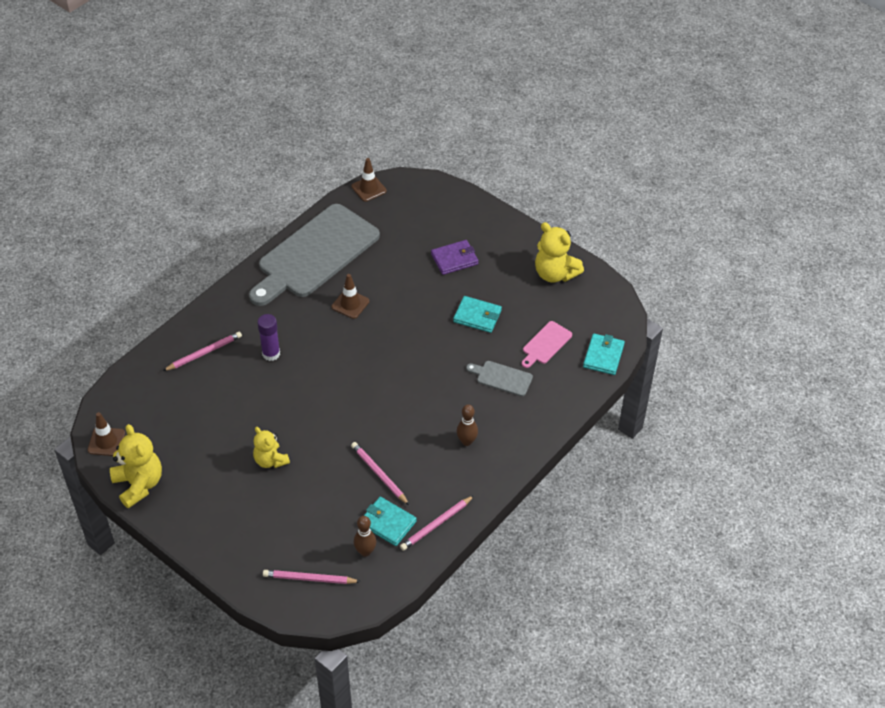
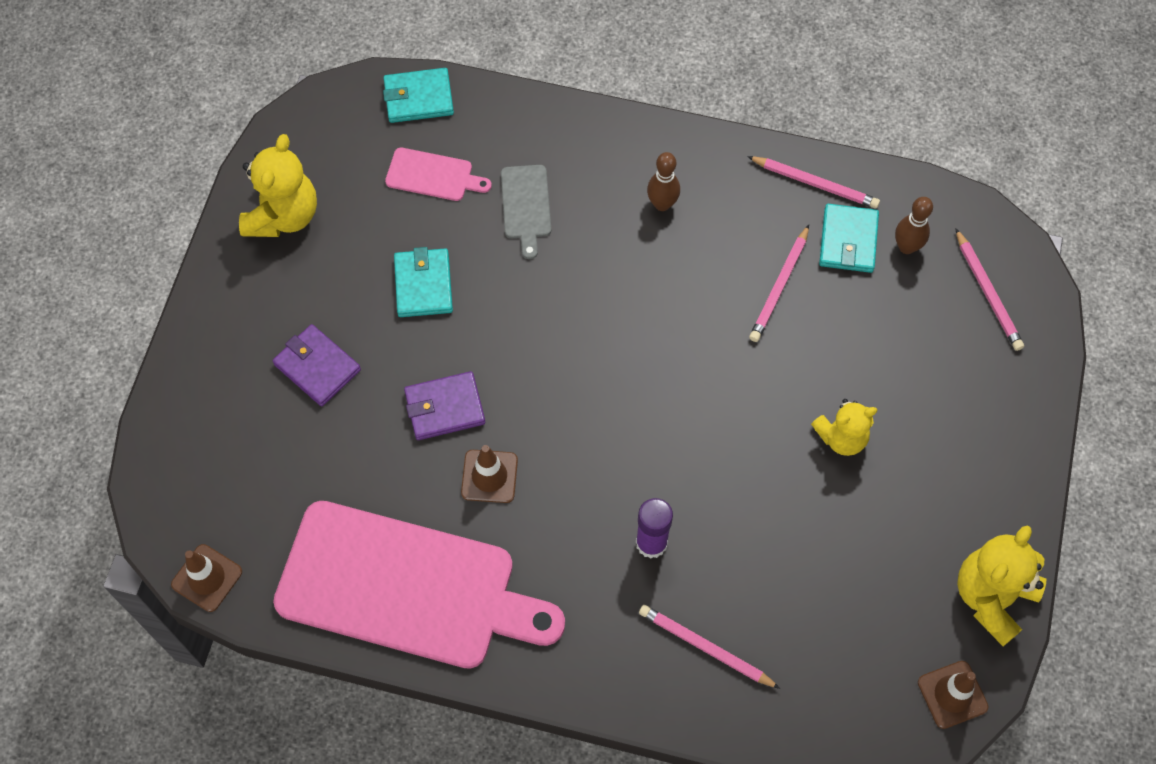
camera: 115 degrees left, 15 degrees up
grey cutting board [249,204,380,306] -> pink cutting board [273,501,565,669]
yellow teddy bear [253,427,290,468] -> yellow teddy bear turned 45 degrees clockwise [811,399,877,456]
none -> purple wallet [404,371,485,440]

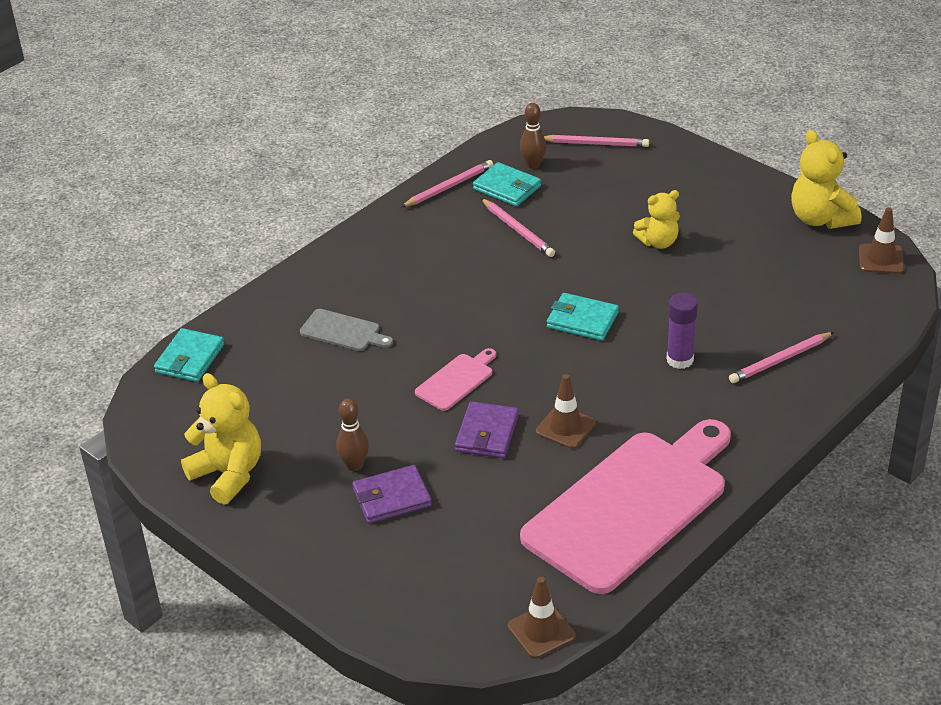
camera: 60 degrees left, 25 degrees down
pink cutting board [385,148,492,201] -> pink cutting board moved to [415,348,496,411]
turquoise wallet [394,247,453,317] -> turquoise wallet moved to [547,293,619,341]
brown bowling pin [647,152,680,211] -> brown bowling pin moved to [336,399,369,471]
yellow teddy bear [811,399,877,456] -> yellow teddy bear turned 60 degrees clockwise [633,190,680,249]

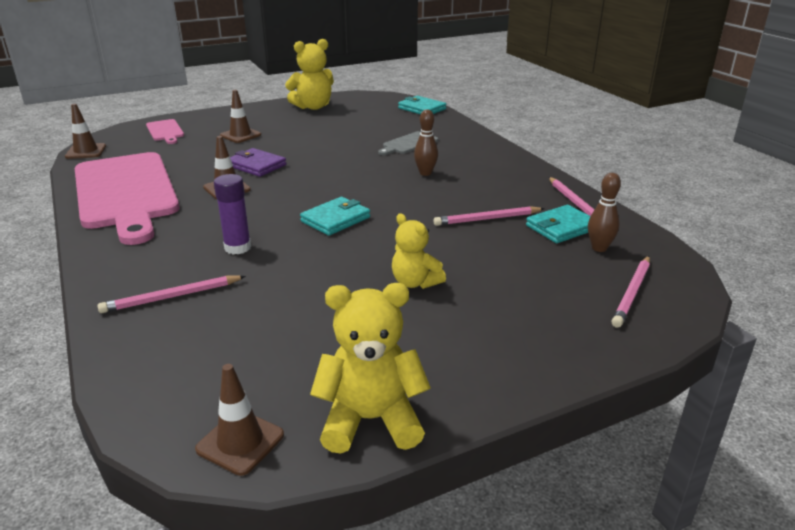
camera: 110 degrees right, 10 degrees down
brown bowling pin [336,399,369,471] -> brown bowling pin moved to [414,109,438,176]
purple wallet [352,465,432,524] -> brown traffic cone [220,90,261,143]
pink cutting board [415,348,496,411] -> pink cutting board moved to [146,119,184,144]
yellow teddy bear [633,190,680,249] -> yellow teddy bear turned 45 degrees counterclockwise [392,213,446,289]
pink pencil [729,332,834,383] -> pink pencil turned 105 degrees counterclockwise [98,275,246,313]

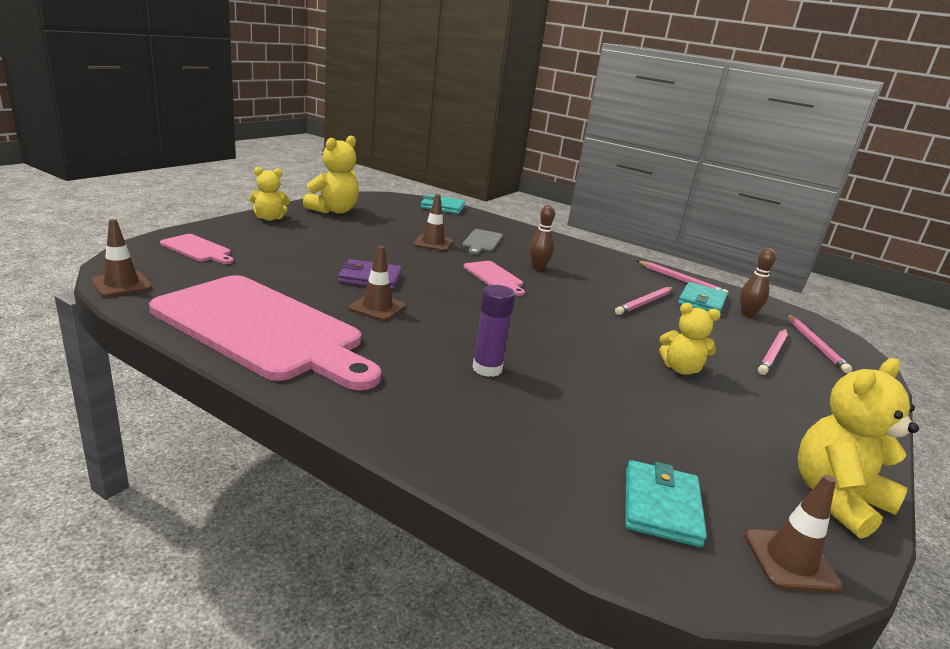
camera: 35 degrees left, 5 degrees down
pink pencil [98,275,246,313] -> pink pencil moved to [758,329,788,375]
brown traffic cone [220,90,261,143] -> brown traffic cone moved to [413,194,453,251]
turquoise wallet [300,197,370,236] -> turquoise wallet moved to [625,460,707,547]
none -> yellow teddy bear [249,167,290,221]
none -> pink cutting board [464,261,525,296]

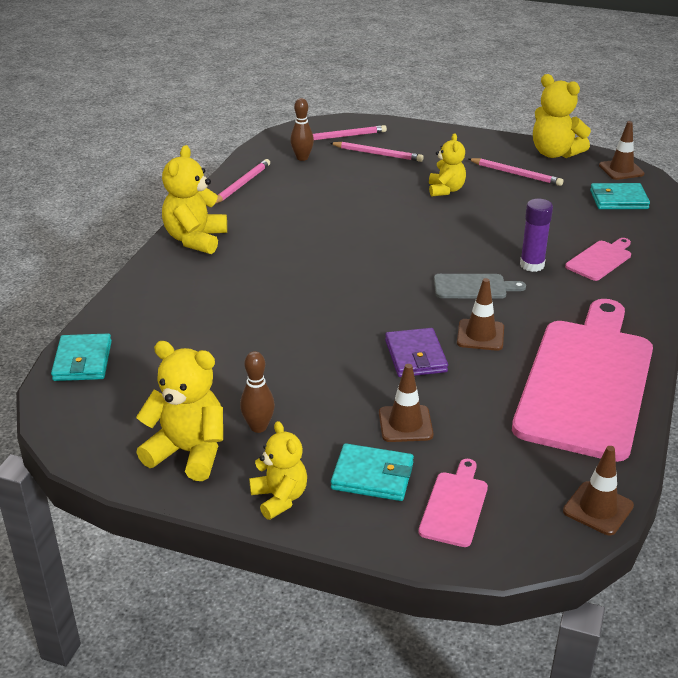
camera: 100 degrees left, 10 degrees up
brown traffic cone [413,194,453,251] -> brown traffic cone moved to [379,364,434,442]
grey cutting board [462,229,503,255] -> grey cutting board moved to [434,274,526,299]
pink cutting board [464,261,525,296] -> pink cutting board moved to [565,238,631,281]
brown bowling pin [529,205,555,271] -> brown bowling pin moved to [240,351,275,433]
pink pencil [615,287,674,315] -> pink pencil moved to [468,158,563,186]
turquoise wallet [678,282,728,313] -> turquoise wallet moved to [331,443,414,501]
none -> yellow teddy bear [162,145,227,254]

